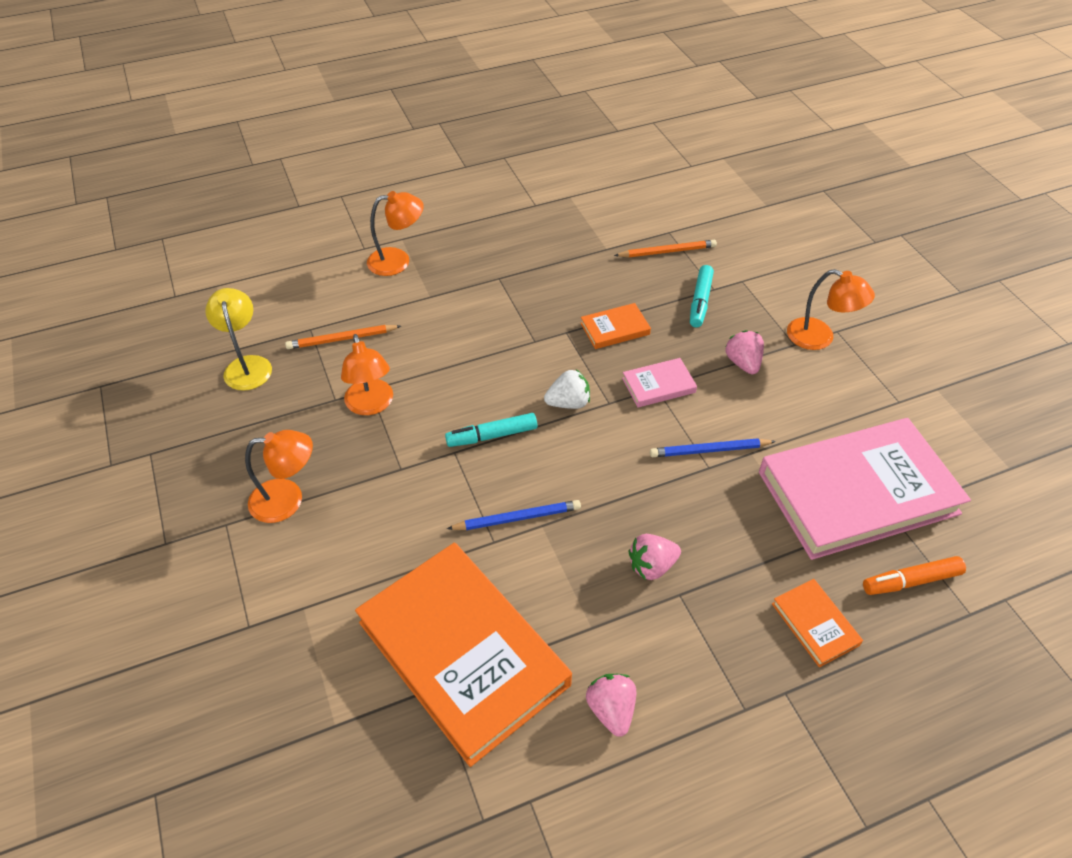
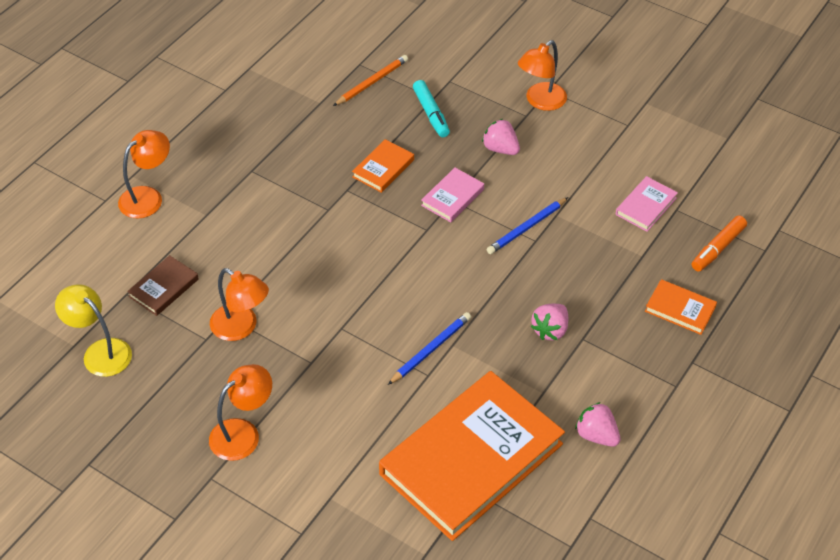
camera: 35 degrees left, 0 degrees up
orange pencil [285,325,401,349] -> brown book [127,255,199,316]
orange book [355,543,572,767] -> orange book turned 60 degrees counterclockwise [379,371,565,541]
turquoise marker [445,413,538,447] -> none
white strawberry [544,369,590,409] -> none
pink book [759,418,971,560] -> pink book [616,176,678,232], size x0.42
orange lamp [787,269,875,350] -> orange lamp turned 135 degrees clockwise [518,40,567,111]

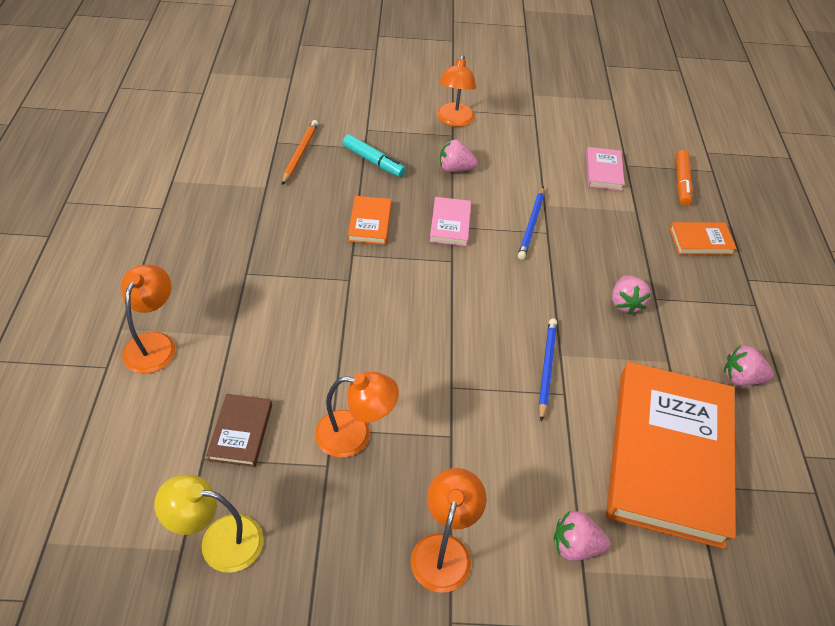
camera: 35 degrees left, 0 degrees up
none -> pink strawberry [554,511,610,561]

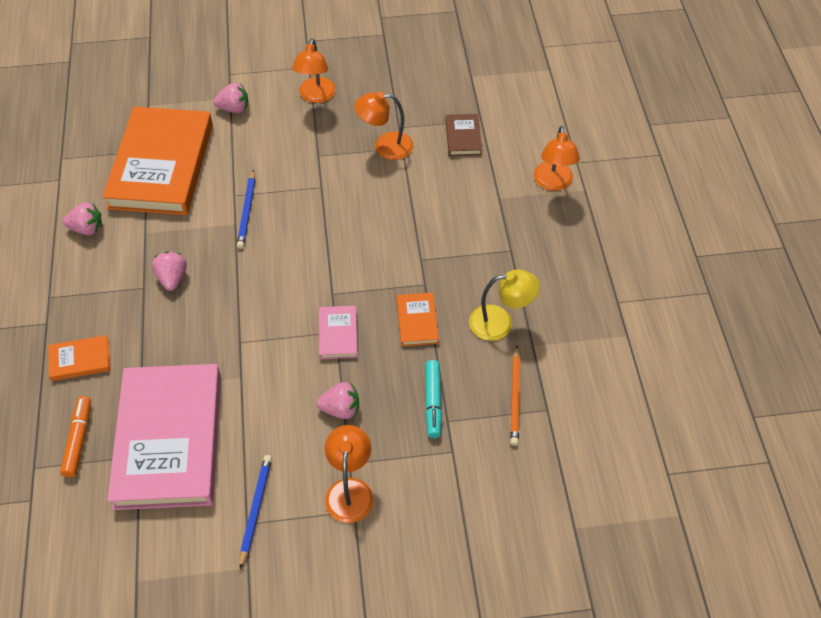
camera: 175 degrees right, 5 degrees up
yellow lamp [154,475,263,572] -> yellow lamp moved to [469,270,540,341]
turquoise marker [342,134,406,177] -> turquoise marker turned 120 degrees counterclockwise [425,360,442,438]
blue pencil [518,187,544,260] -> blue pencil moved to [240,455,272,569]
pink book [586,147,625,191] -> pink book [107,364,221,510], size x2.41

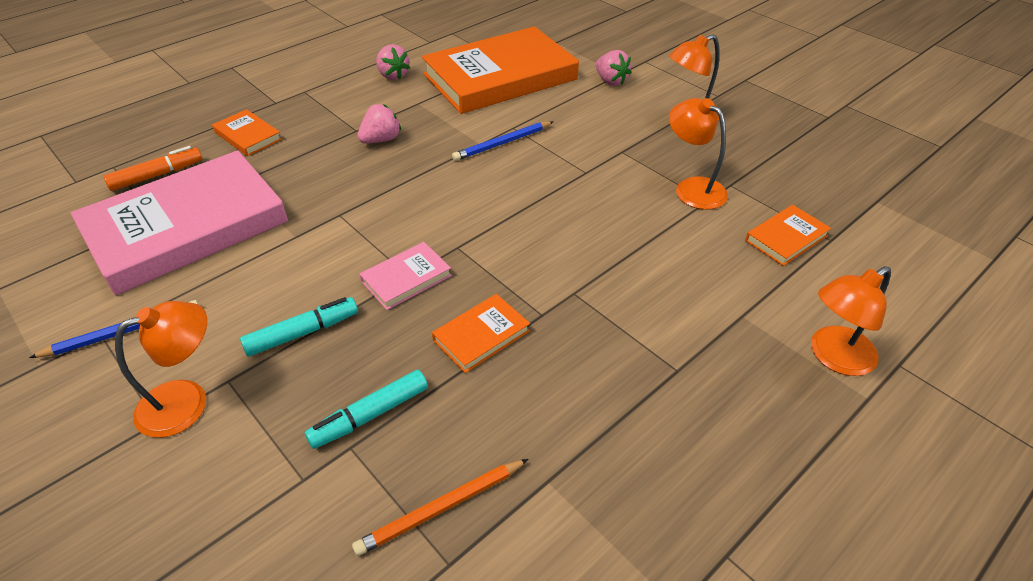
camera: 55 degrees right, 10 degrees down
pink strawberry [316,382,359,419] -> turquoise marker [240,297,358,357]
brown book [446,114,482,156] -> orange book [745,205,831,266]
yellow lamp [469,270,540,341] -> none

